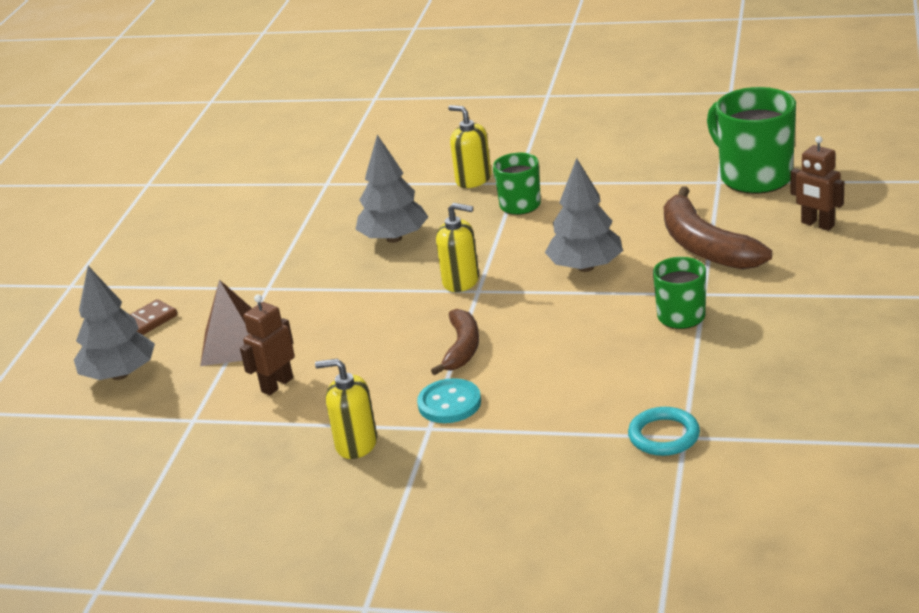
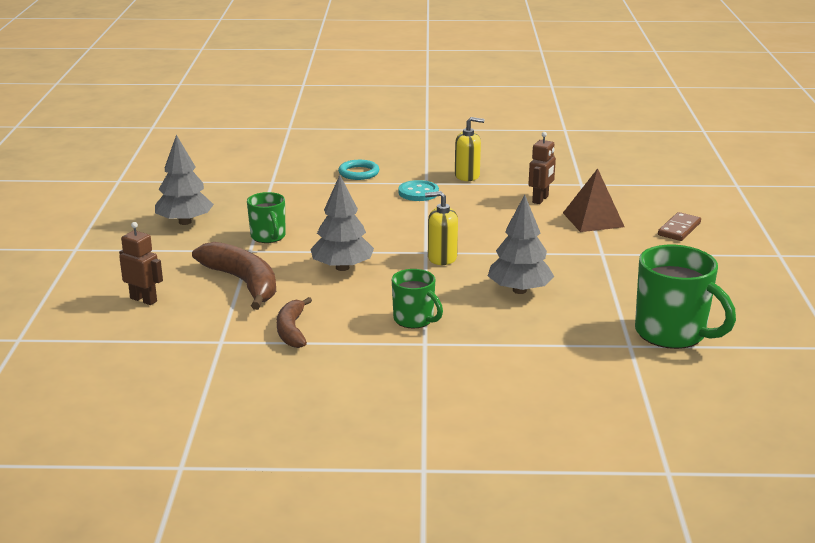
camera: 165 degrees right, 5 degrees down
grey tree [74,266,155,380] -> grey tree moved to [155,135,214,225]
brown banana [431,309,479,375] -> brown banana moved to [276,297,312,348]
yellow soap dispenser [448,105,491,188] -> none
turquoise ring [628,407,700,456] -> turquoise ring moved to [338,160,380,180]
green mug [707,87,796,194] -> green mug moved to [635,245,736,349]

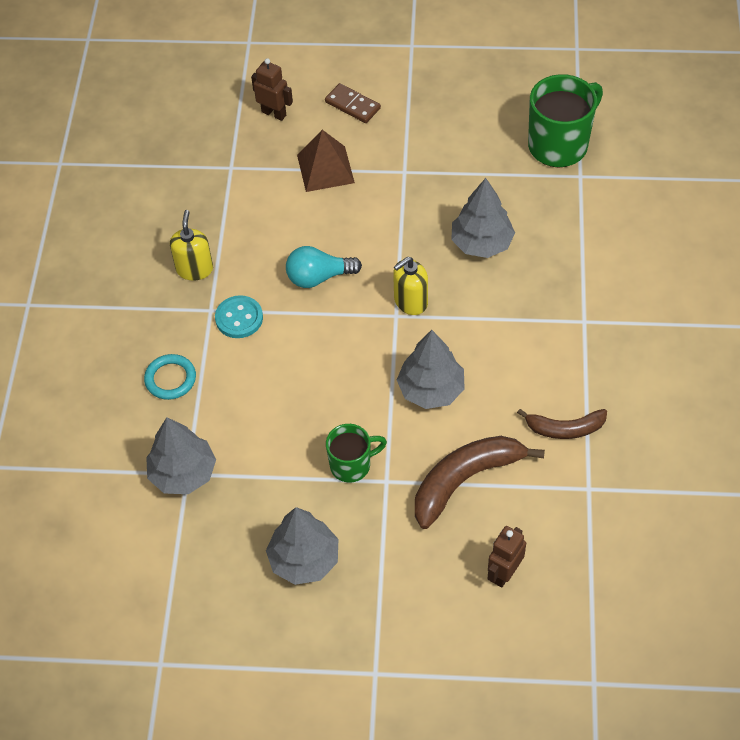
camera: 85 degrees left, 30 degrees up
green mug [392,269,443,329] -> none
yellow soap dispenser [425,191,458,265] -> yellow soap dispenser turned 45 degrees clockwise [393,257,428,315]
brown robot [528,132,556,204] -> brown robot moved to [251,58,293,121]
none -> grey tree [146,417,216,494]
none -> turquoise light bulb [286,246,362,288]

